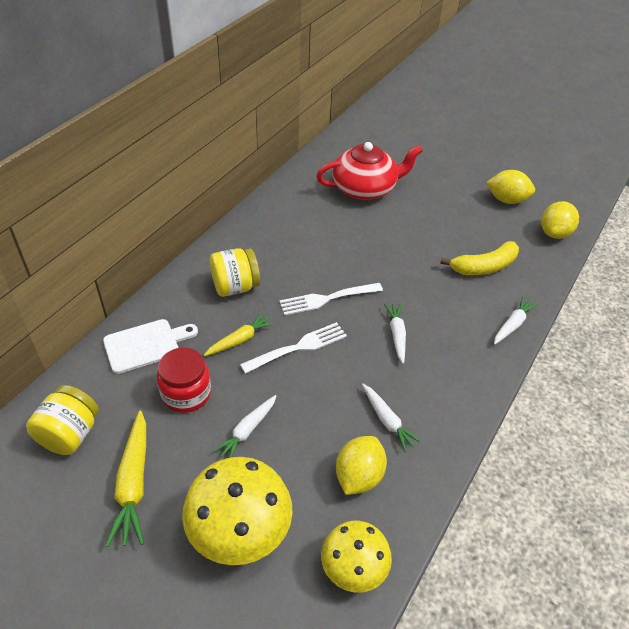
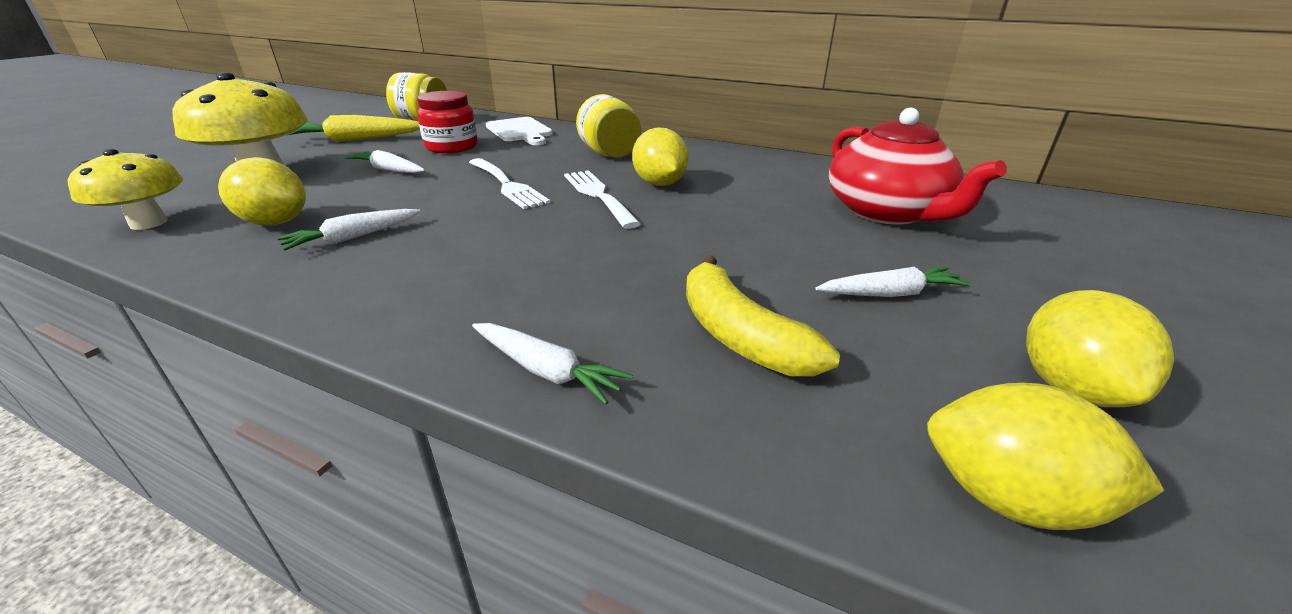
camera: 85 degrees right, 15 degrees down
yellow carrot [204,313,274,356] -> none
white carrot [384,303,406,364] -> white carrot moved to [815,267,971,297]
none -> yellow lemon [632,127,689,186]

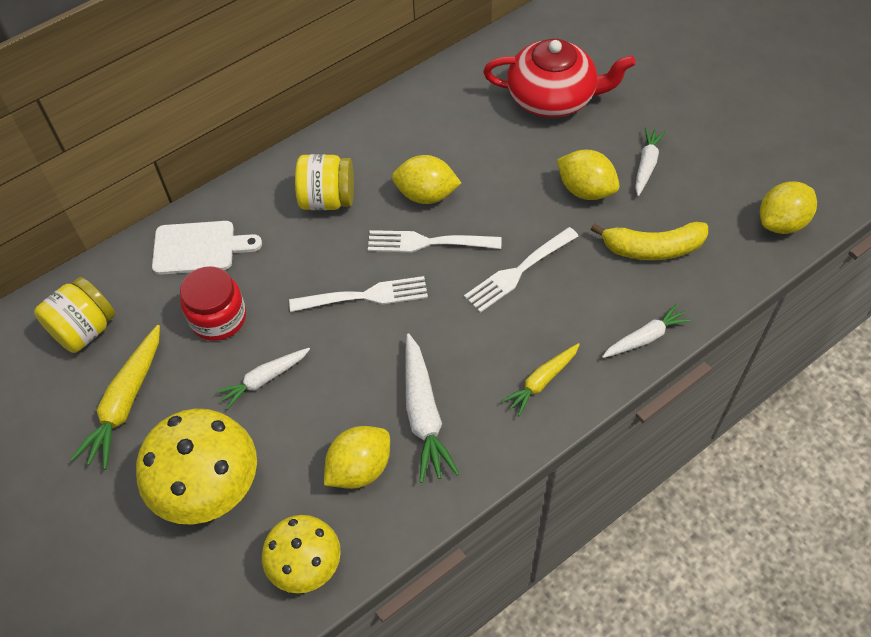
camera: 60 degrees left, 25 degrees up
white carrot [277,209,421,251] -> white carrot [406,333,460,483], size x1.57
yellow lemon [1026,290,1174,407] -> yellow lemon moved to [557,150,619,200]
none -> white fork [464,227,578,313]
none -> yellow carrot [501,343,580,416]

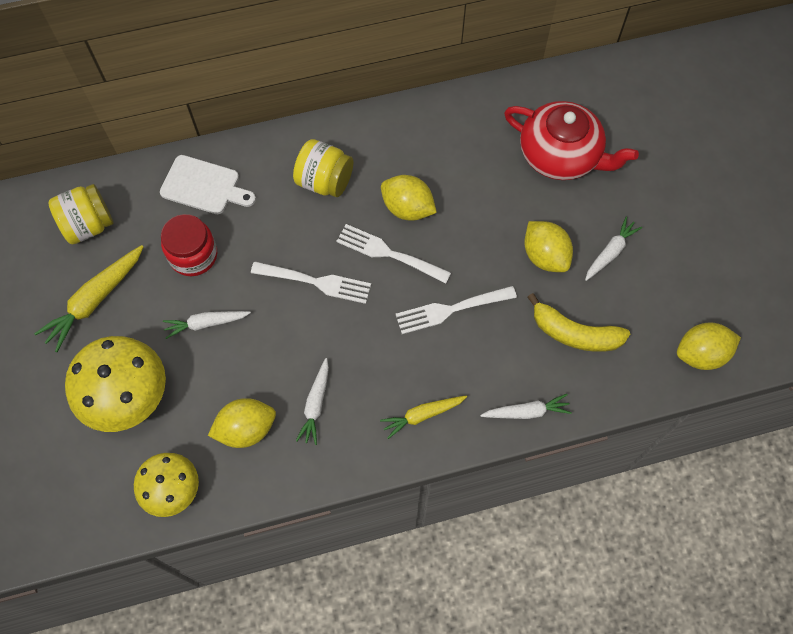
camera: 20 degrees right, 10 degrees up
white carrot [406,333,460,483] -> white carrot [296,358,329,445], size x0.64

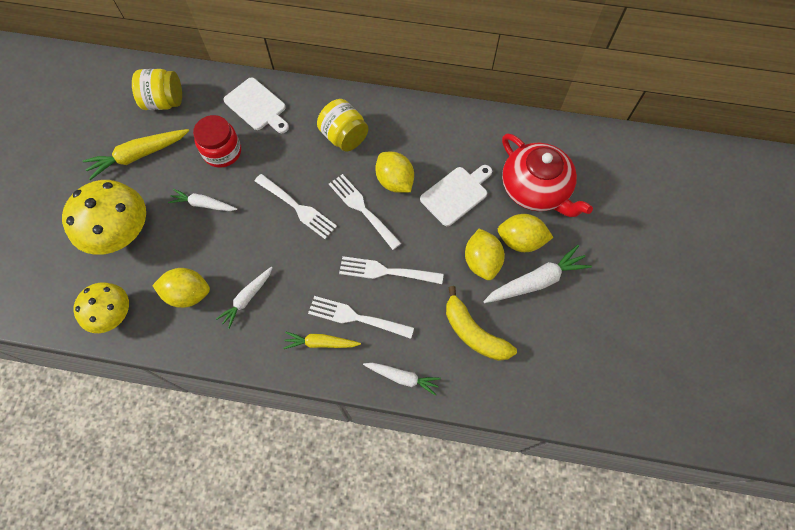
camera: 25 degrees right, 0 degrees up
white carrot [585,217,642,281] -> white carrot [483,245,592,303], size x1.57
yellow lemon [677,323,741,370] -> yellow lemon moved to [498,214,554,252]
none -> white fork [308,296,414,339]
none -> white cutting board [420,165,492,226]

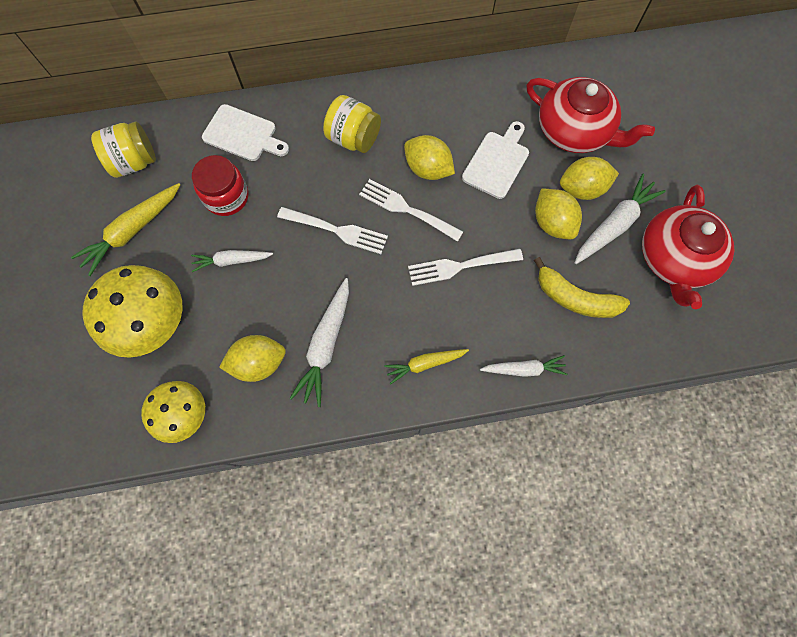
camera: 20 degrees left, 5 degrees up
white carrot [216,267,273,329] -> white carrot [290,278,349,407], size x1.57
white fork [308,296,414,339] -> none
none -> red teapot [642,185,735,309]

